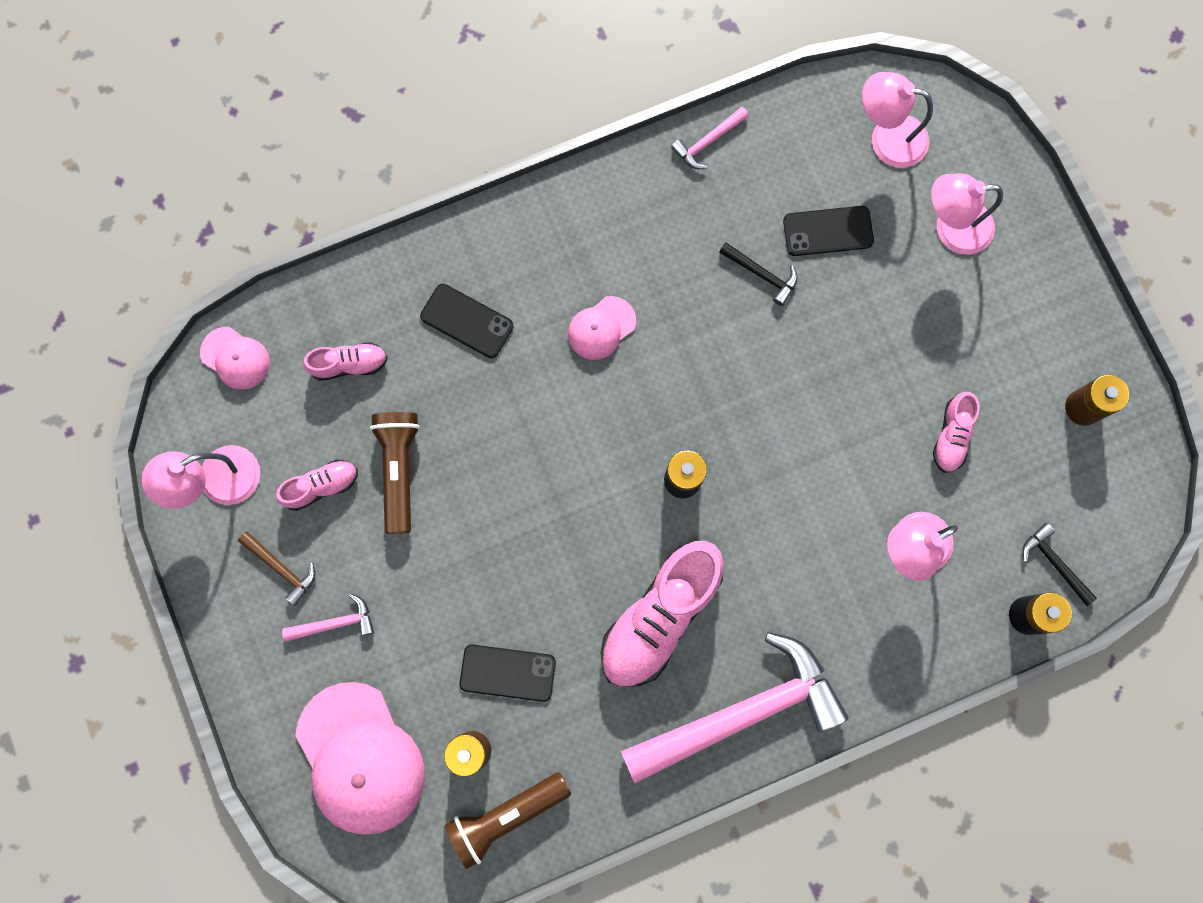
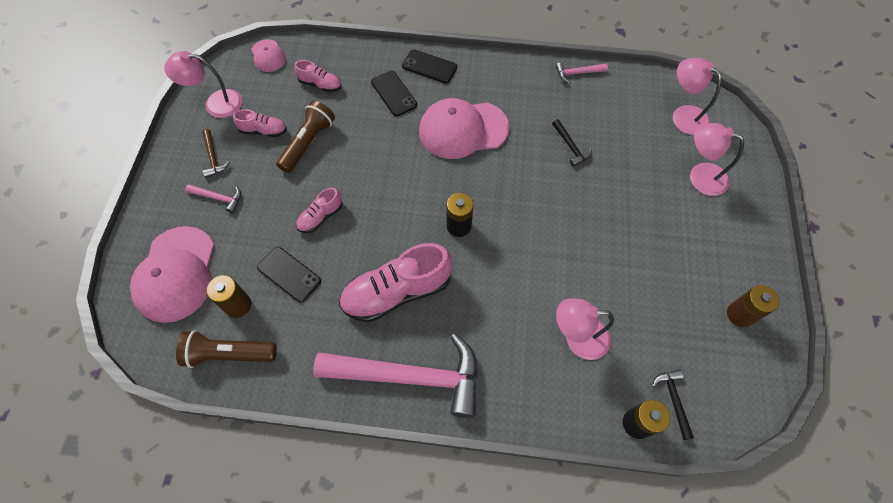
camera: 30 degrees right, 15 degrees down
pink cap [568,296,636,360] -> pink cap [419,98,509,159], size x1.97
black phone [783,206,874,256] -> black phone moved to [402,50,457,83]
pink shoe [933,392,980,473] -> pink shoe moved to [296,188,343,233]

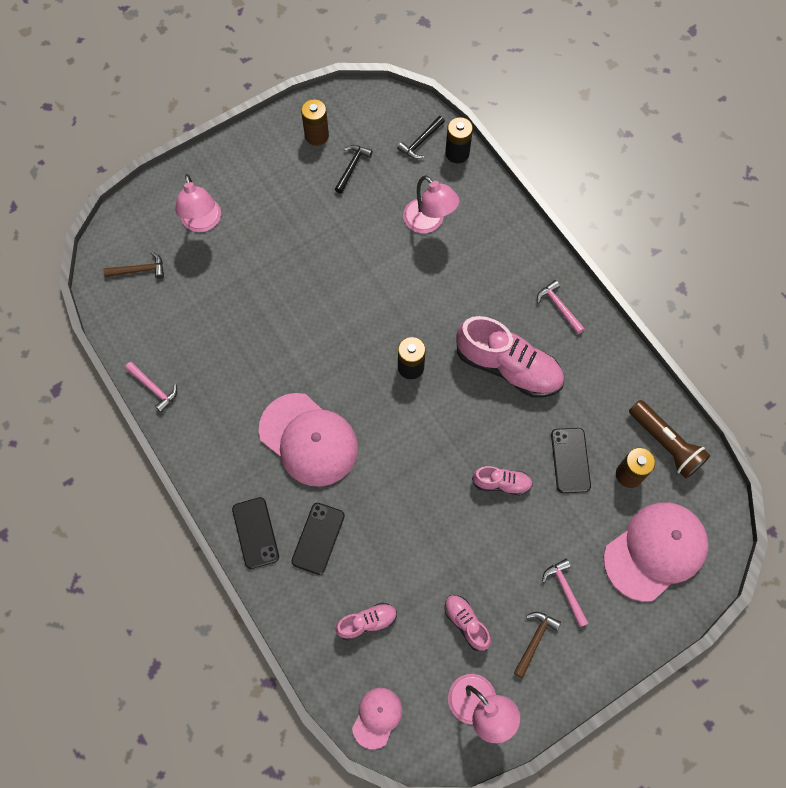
camera: 130 degrees left, 5 degrees up
brown flashlight [277,101,335,173] -> none
pink shoe [294,60,342,92] -> pink shoe turned 90 degrees clockwise [335,603,397,641]
pink hammer [313,334,478,418] -> pink hammer [537,280,585,334], size x0.41
black hammer [552,119,592,167] -> black hammer moved to [335,145,373,193]
pink lamp [673,58,722,135] -> brown hammer [103,252,164,279]

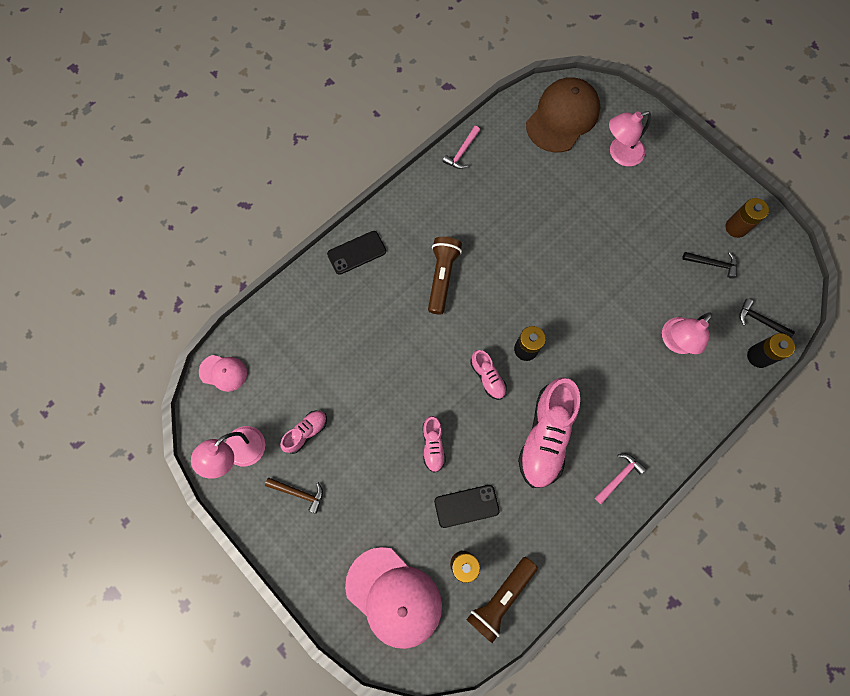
camera: 80 degrees right, 5 degrees up
brown hammer [103,252,164,279] -> brown cap [526,77,600,153]
pink cap [259,393,358,487] -> brown flashlight [428,237,462,315]
black phone [291,503,345,575] -> none
pink shoe [335,603,397,641] -> pink shoe moved to [470,350,507,400]
pink hammer [542,559,589,627] -> none

